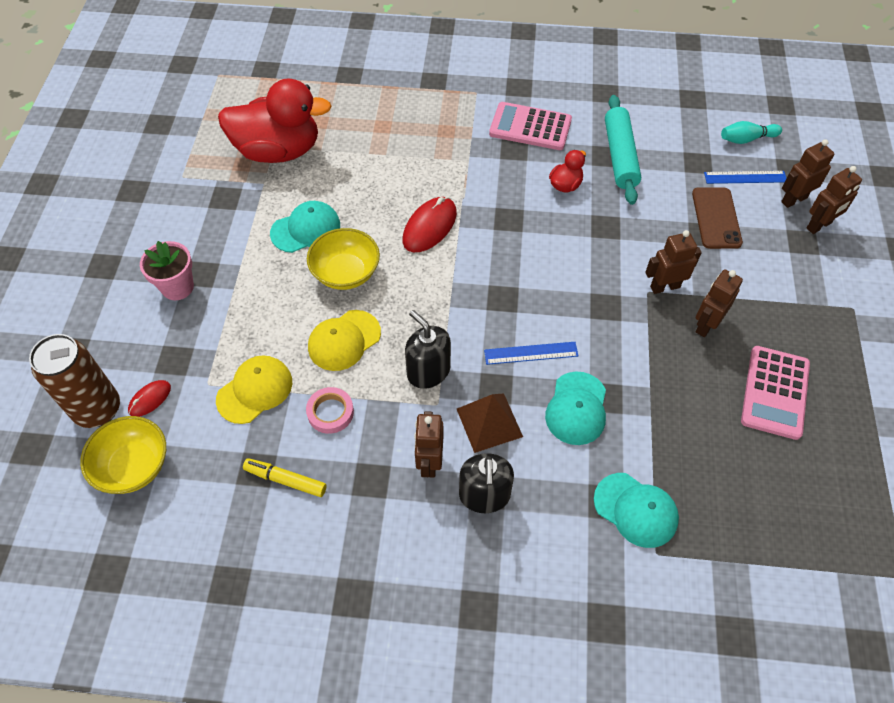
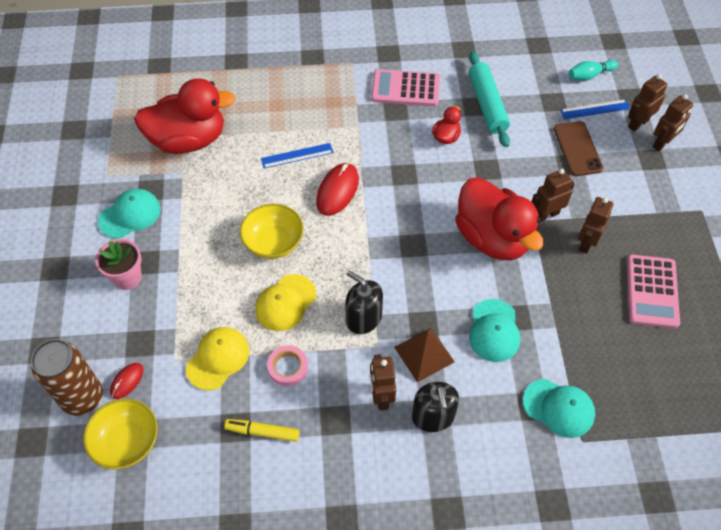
camera: 10 degrees left, 0 degrees up
turquoise cap [270,201,340,253] -> turquoise cap moved to [98,189,161,238]
blue ruler [484,342,578,365] -> blue ruler moved to [261,143,334,169]
none -> red duck [455,177,544,260]

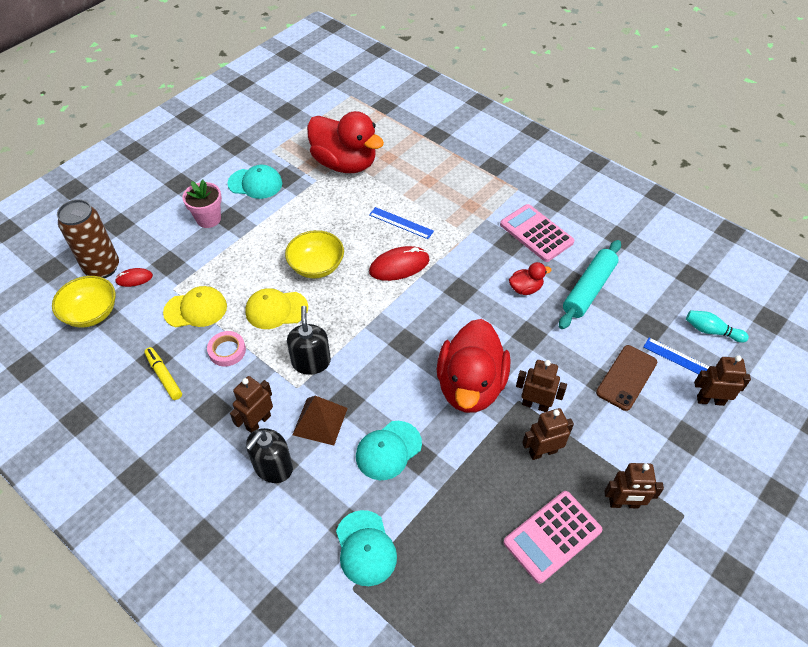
camera: 45 degrees right, 5 degrees down
brown robot [653,94,693,152] -> brown robot moved to [605,463,664,509]

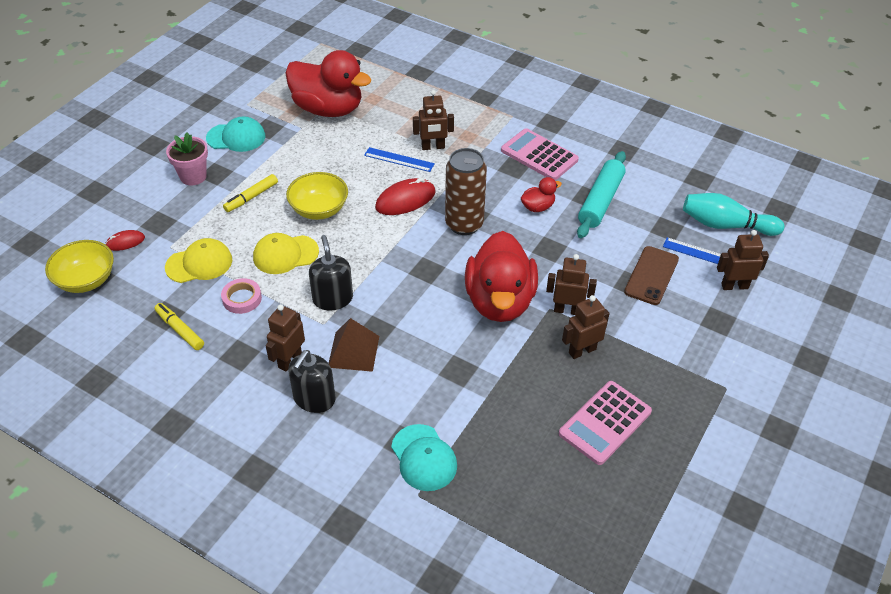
camera: 10 degrees left, 5 degrees down
brown can [57,199,119,278] -> brown can moved to [445,148,487,235]
turquoise cap [356,421,422,480] -> none
brown robot [605,463,664,509] -> brown robot moved to [413,90,454,150]
turquoise bowling pin [686,310,749,343] -> turquoise bowling pin [683,193,784,236], size x1.63
none -> yellow marker [223,174,278,212]

